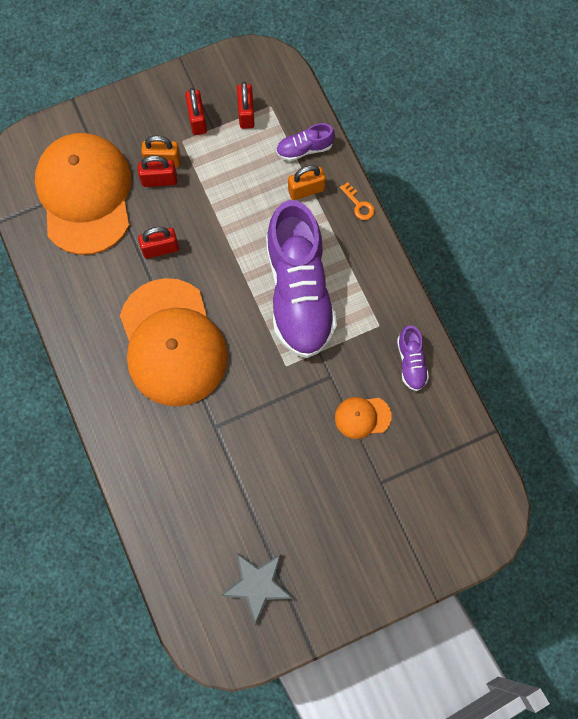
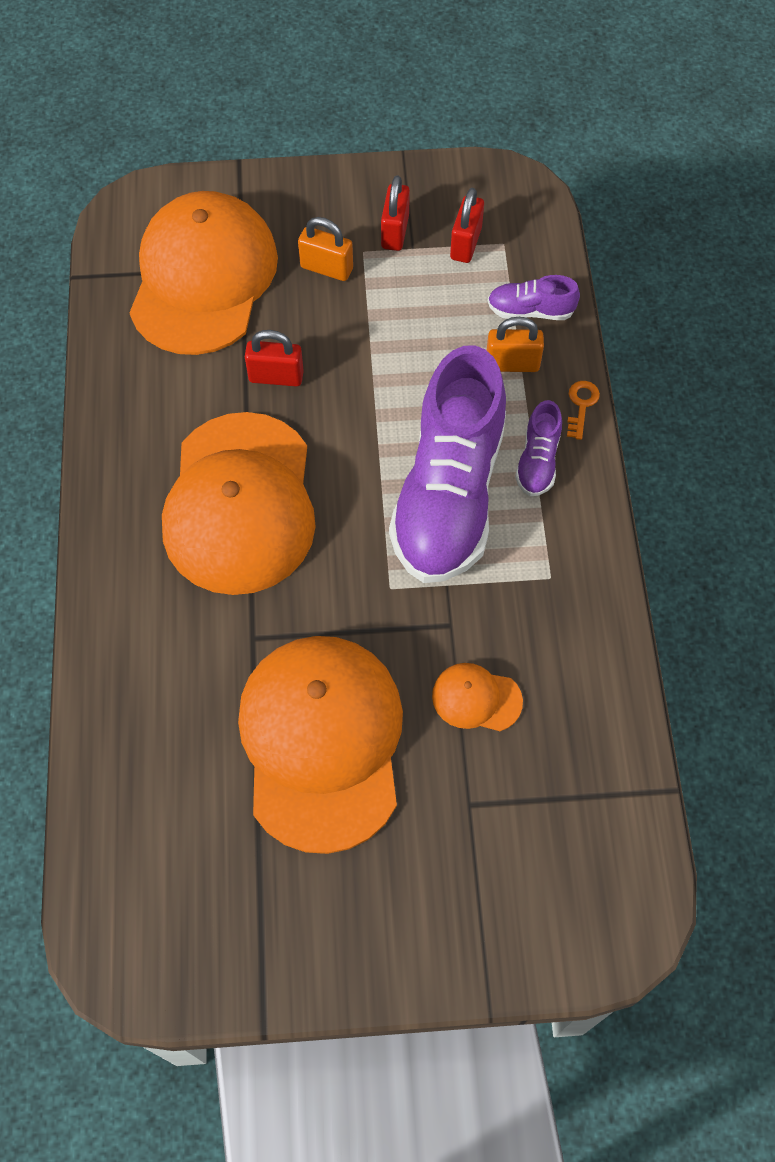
camera: 20 degrees right, 10 degrees down
red padlock [138,155,177,187] -> none
grey star [220,552,294,624] -> none
orange key [340,182,375,220] -> orange key turned 150 degrees counterclockwise [567,381,600,440]
purple shoe [397,325,429,391] -> purple shoe moved to [515,400,562,496]
none -> orange cap [238,636,403,854]

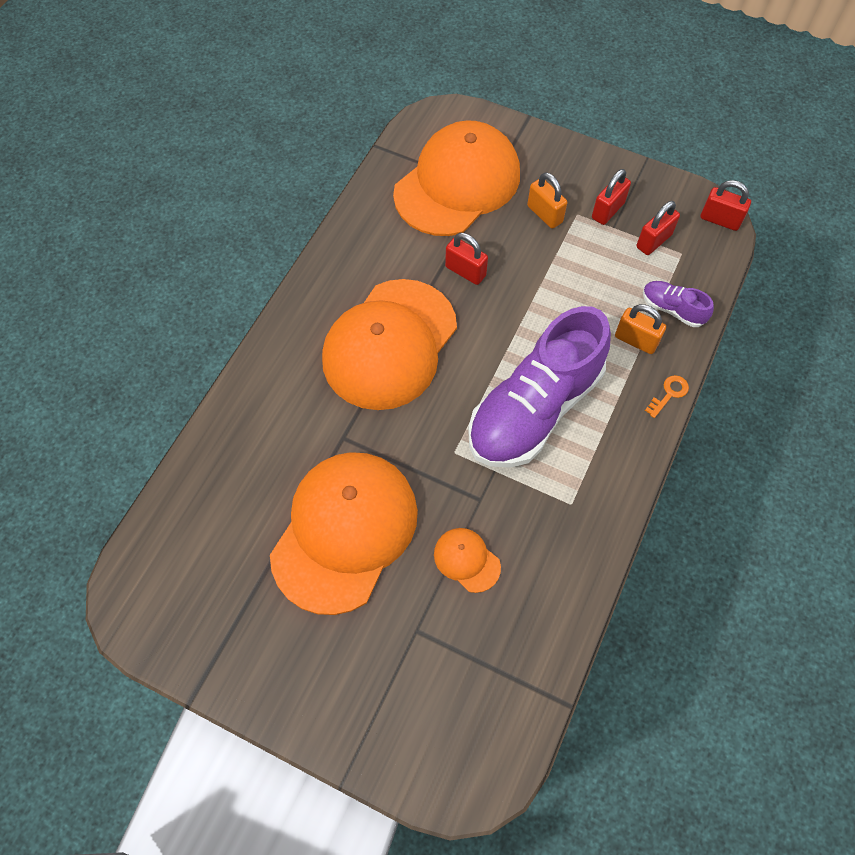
camera: 30 degrees right, 0 degrees up
purple shoe [515,400,562,496] -> none
none -> red padlock [700,180,751,231]

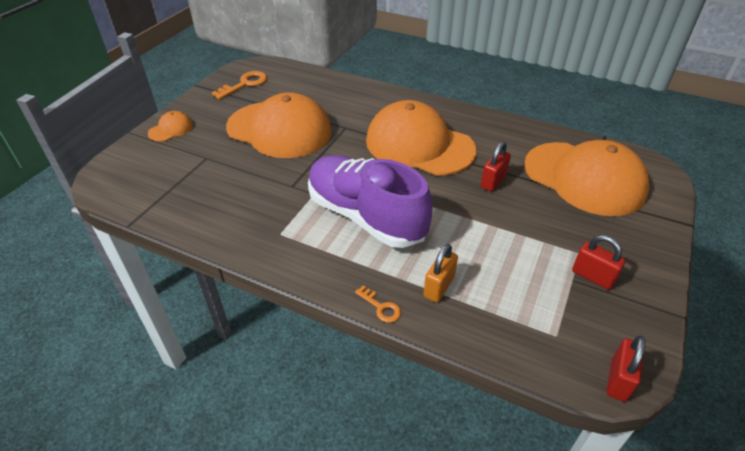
camera: 90 degrees right, 20 degrees down
orange cap [434,528,501,593] -> orange cap moved to [148,111,193,142]
orange padlock [527,172,567,229] -> none
red padlock [637,201,680,255] -> none
purple shoe [643,281,714,327] -> none
none -> orange key [212,71,267,99]

